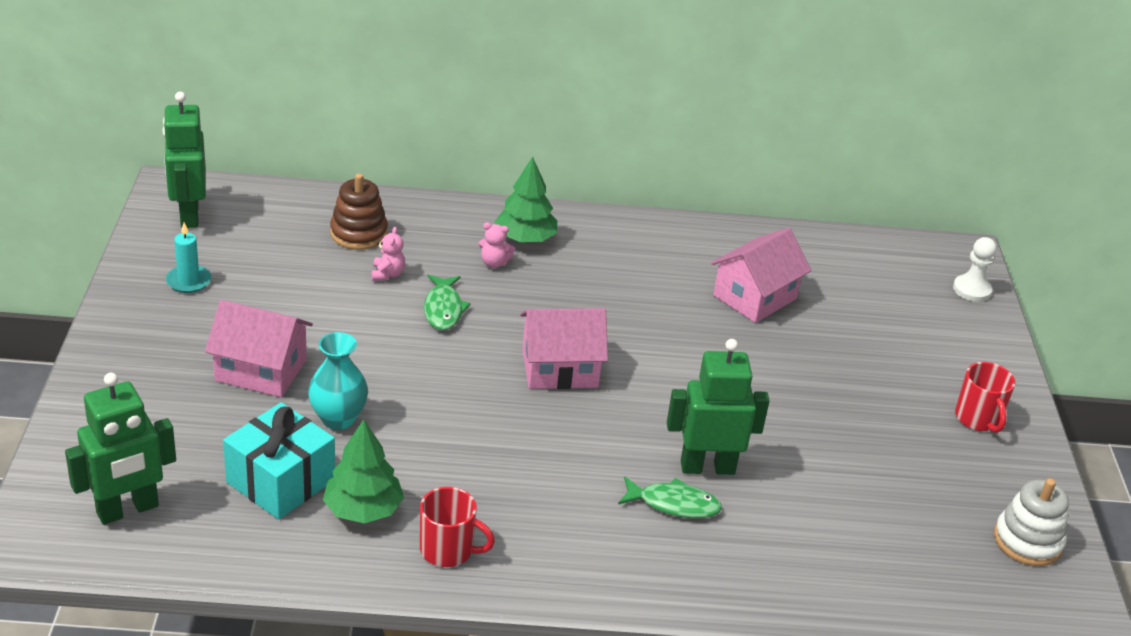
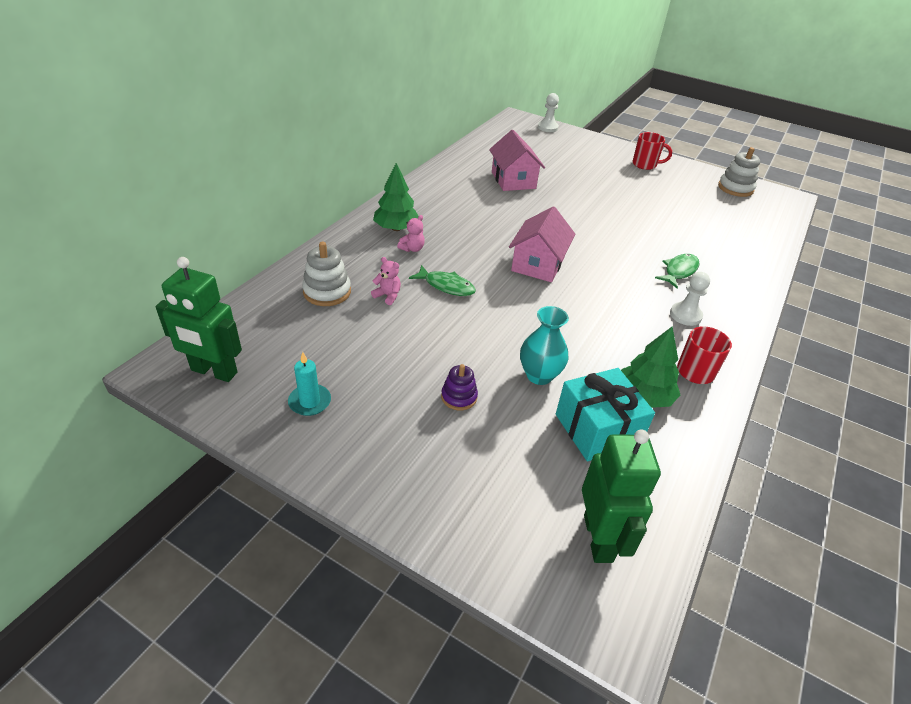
camera: 60 degrees left, 5 degrees up
pink house [205,300,313,397] -> purple stacking toy [441,364,478,410]
brown stacking toy [330,174,388,250] -> white stacking toy [302,242,351,306]
green robot [667,339,770,475] -> none
none -> white pawn [670,272,710,326]

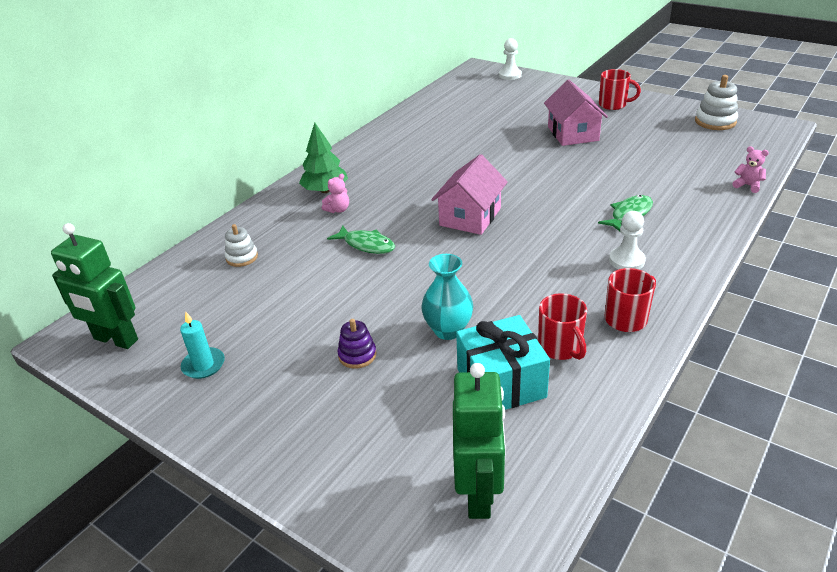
camera: 10 degrees right, 5 degrees down
white stacking toy [302,242,351,306] -> white stacking toy [225,224,258,267], size x0.65
pink teddy bear [371,257,401,305] -> pink teddy bear moved to [732,146,769,193]
pink house [489,130,545,191] -> pink house moved to [544,80,608,146]
green tree [621,326,680,408] -> red mug [538,293,587,360]

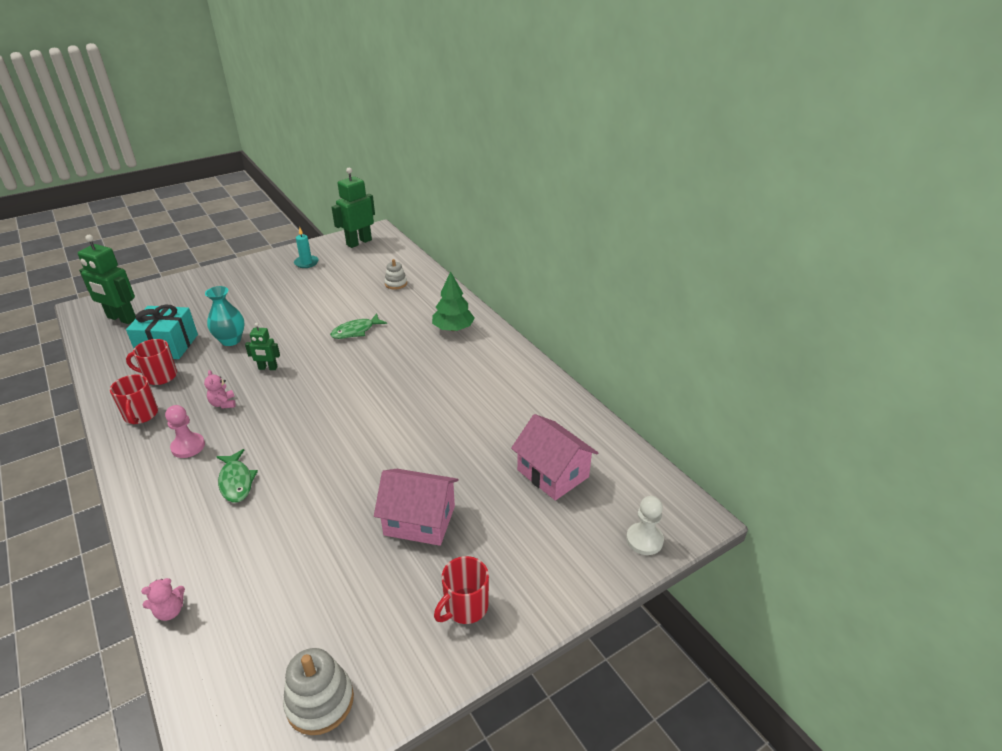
camera: 110 degrees right, 0 degrees up
pink teddy bear [322,174,349,213] -> pink teddy bear moved to [204,370,236,409]
purple stacking toy [337,319,376,369] -> none
pink house [431,154,508,235] -> pink house moved to [511,414,598,501]
white pawn [609,211,646,269] -> pink pawn [165,405,205,458]
none -> green robot [245,323,280,370]

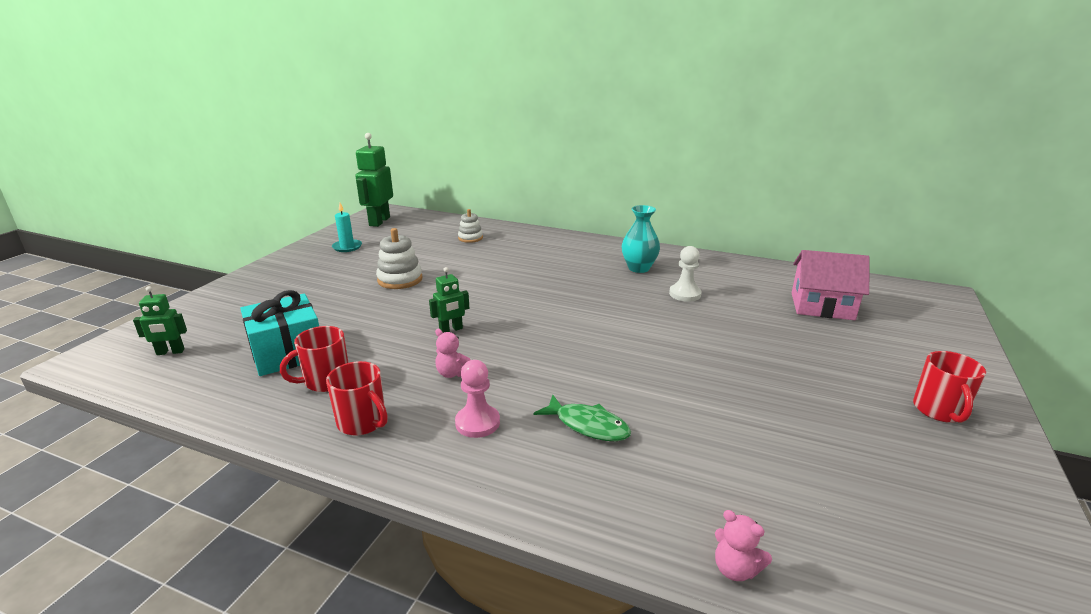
camera: 35 degrees left, 10 degrees down
green robot [78,235,136,324] -> green robot [133,286,187,355], size x0.54
pink teddy bear [141,578,185,621] -> pink teddy bear turned 105 degrees clockwise [715,510,772,581]
turquoise vase [205,286,244,346] -> turquoise vase moved to [621,205,660,273]
white stacking toy [283,648,354,735] -> white stacking toy moved to [376,228,422,289]
green fish [330,314,387,339] -> none
pink house [374,469,459,546] -> none
green tree [432,271,475,331] -> none
white pawn [626,496,664,555] -> white pawn moved to [669,246,702,302]

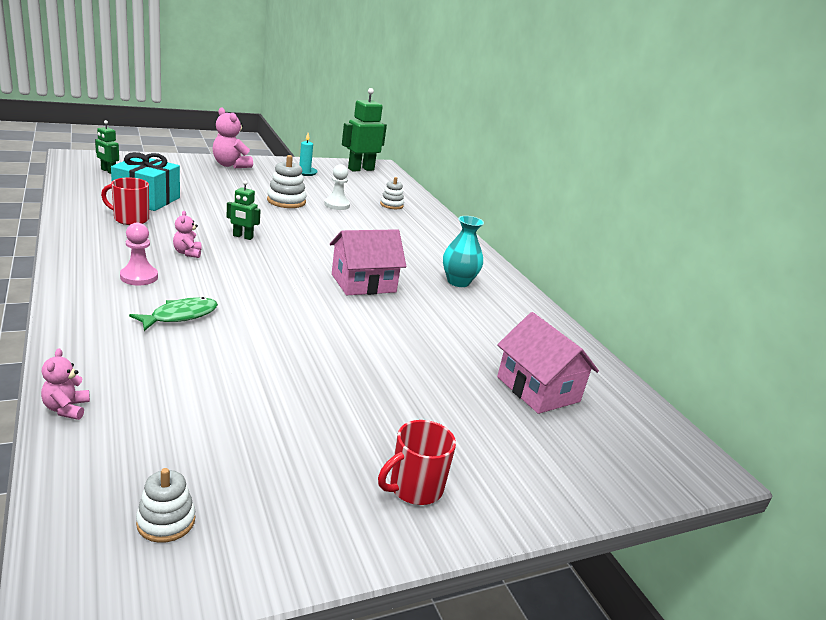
camera: 40 degrees right, 0 degrees up
red mug [326,361,388,436] -> none
green fish [534,395,631,441] -> green fish turned 120 degrees counterclockwise [129,297,218,331]
white pawn [669,246,702,302] -> white pawn moved to [324,164,350,210]
none -> white stacking toy [136,468,195,543]
none -> pink teddy bear [212,107,253,168]
none -> pink house [330,229,406,295]

